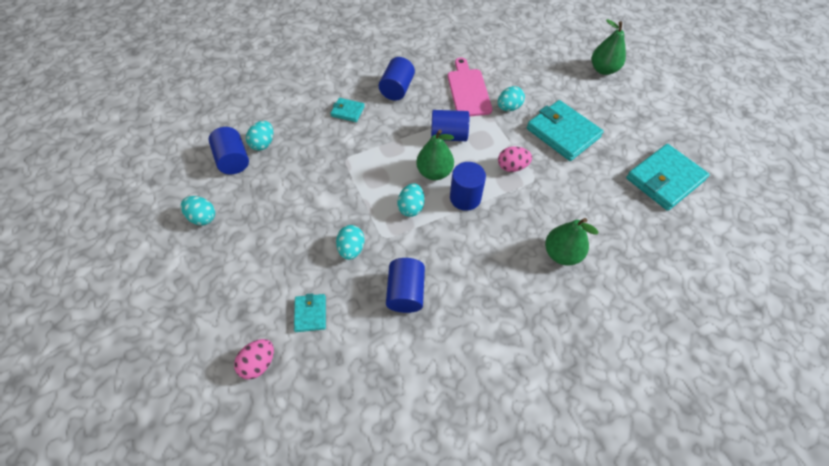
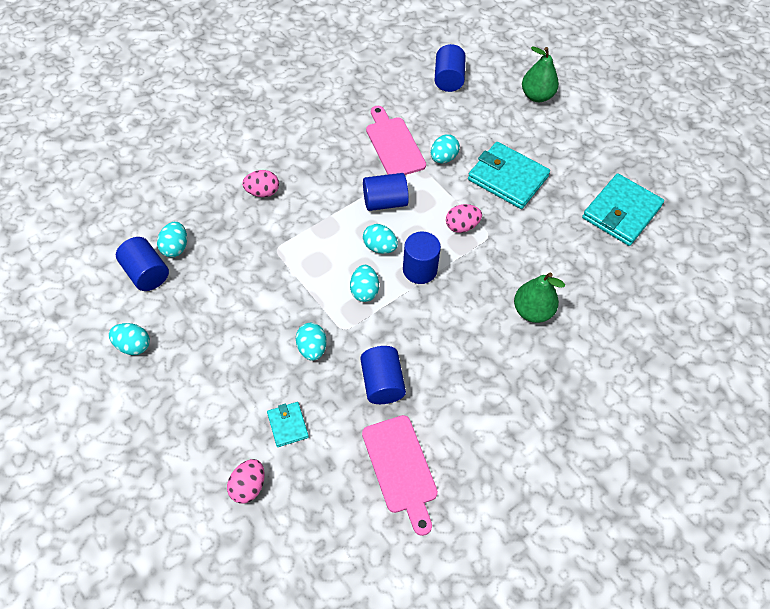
camera: 15 degrees left, 0 degrees up
turquoise wallet [330,98,365,122] -> pink egg [242,170,279,197]
blue cylinder [379,57,415,101] -> blue cylinder moved to [435,44,466,92]
green pear [416,130,454,180] -> turquoise egg [363,224,398,254]
none -> pink cutting board [362,415,438,536]

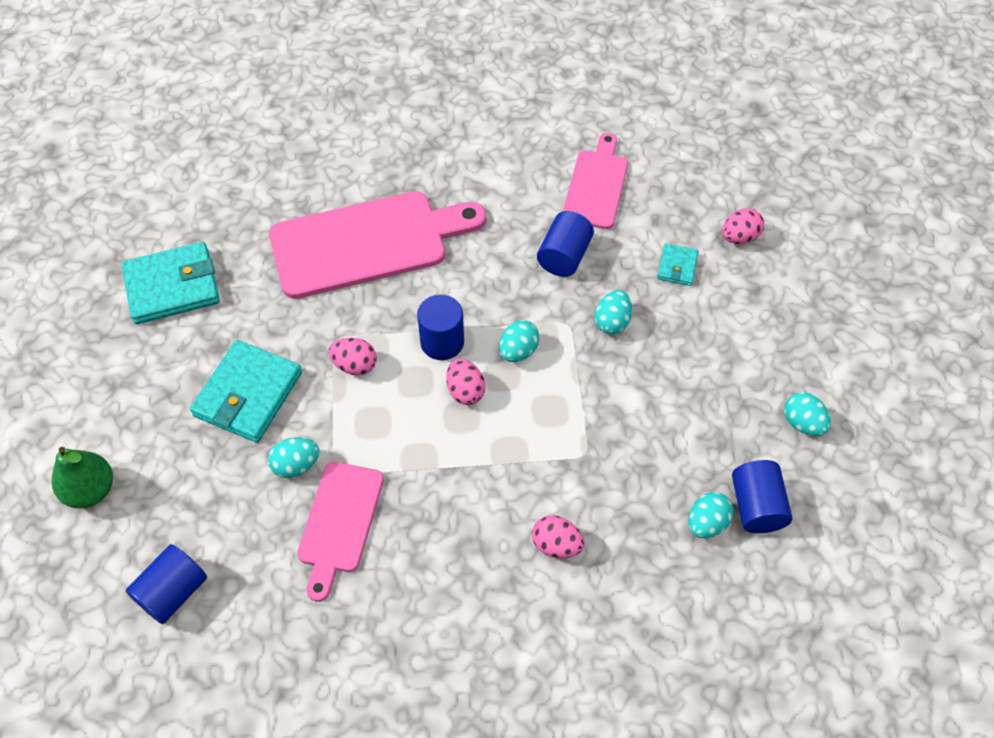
camera: 145 degrees left, 0 degrees up
blue cylinder [363,173,409,211] -> none
turquoise egg [363,224,398,254] -> pink egg [446,359,485,405]
turquoise wallet [468,142,550,209] -> turquoise wallet turned 45 degrees clockwise [190,340,302,443]
green pear [514,272,565,323] -> pink cutting board [269,191,486,299]

